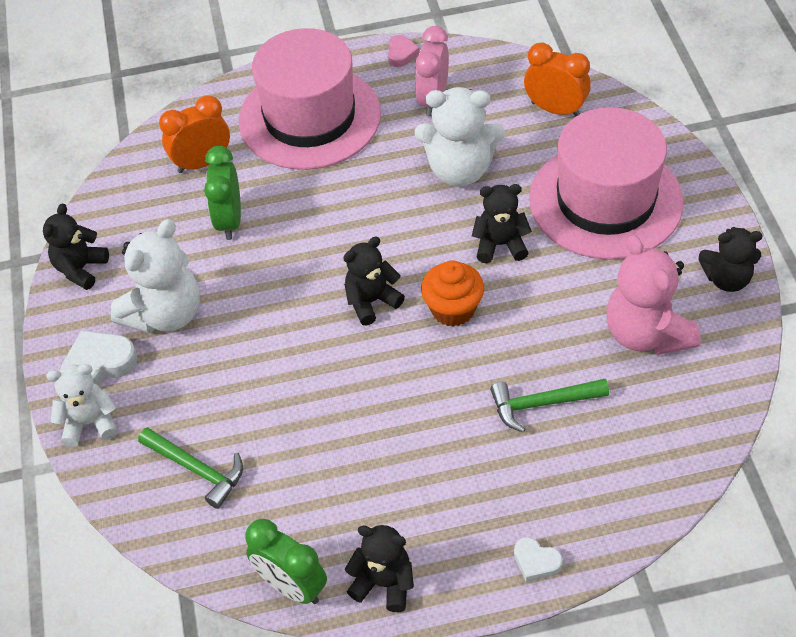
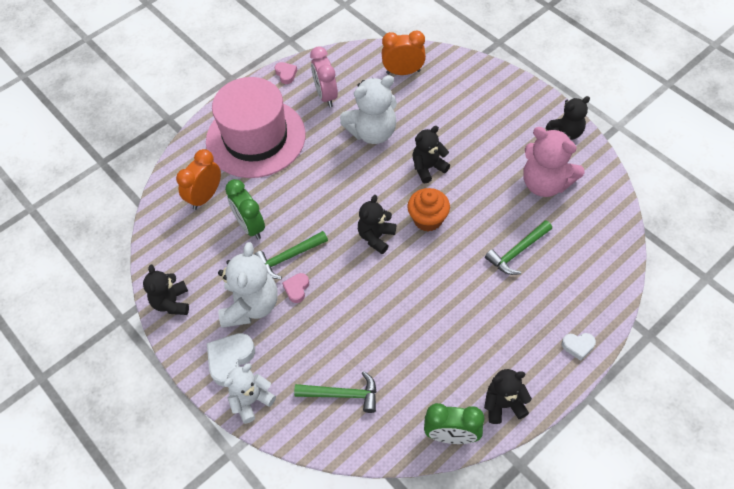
camera: 30 degrees left, 5 degrees up
pink hat [529,107,684,260] -> none
none -> green hammer [254,231,328,279]
none -> pink heart [282,273,309,303]

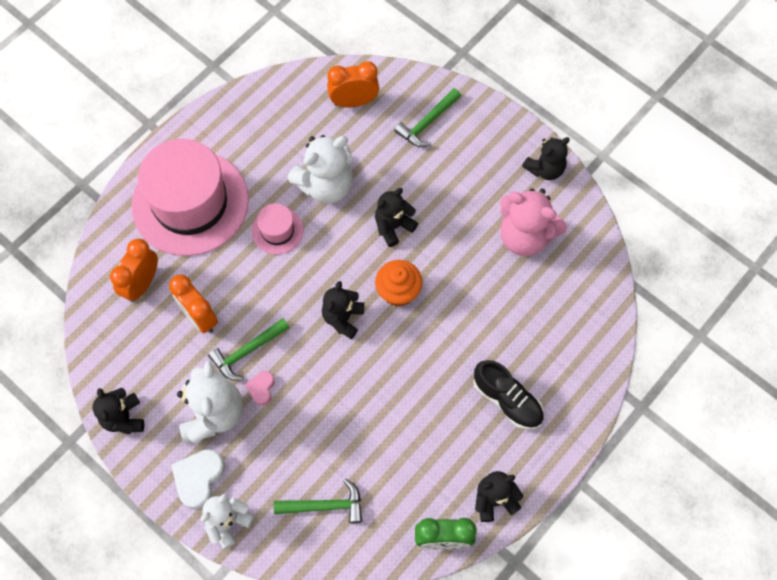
camera: 10 degrees left, 10 degrees up
green clock [225,179,265,240] -> orange clock [169,275,218,333]
pink heart [275,62,297,84] -> none
pink clock [310,46,338,107] -> none
green hammer [485,220,552,275] -> green hammer moved to [394,88,461,147]
white heart [562,333,596,361] -> none
none -> pink hat [252,203,304,255]
none -> black shoe [473,360,544,430]

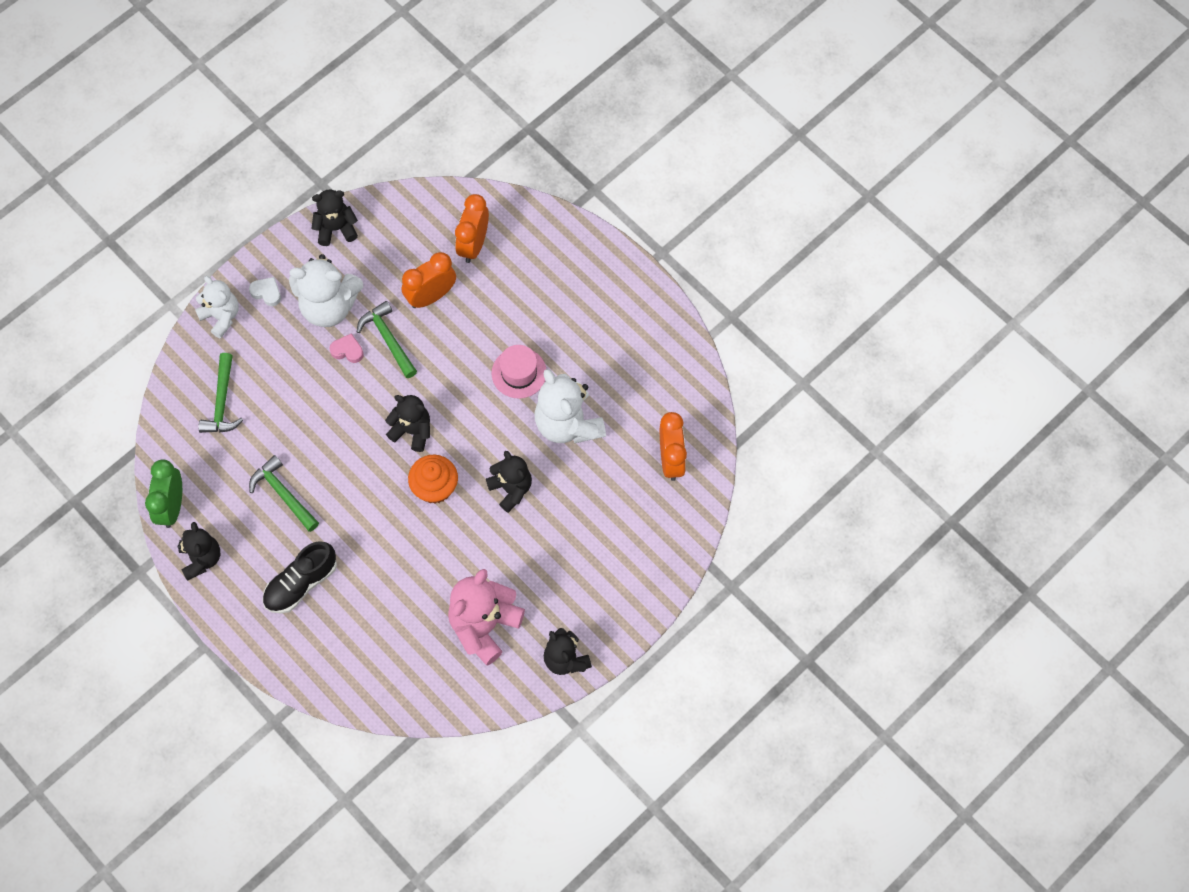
camera: 95 degrees right, 0 degrees up
orange clock [110,239,158,302] -> orange clock turned 105 degrees counterclockwise [455,194,489,263]
pink hat [132,139,249,256] -> none
white heart [171,449,225,509] -> white heart [249,277,281,306], size x0.59
green hammer [394,88,461,147] -> green hammer moved to [249,455,319,532]

